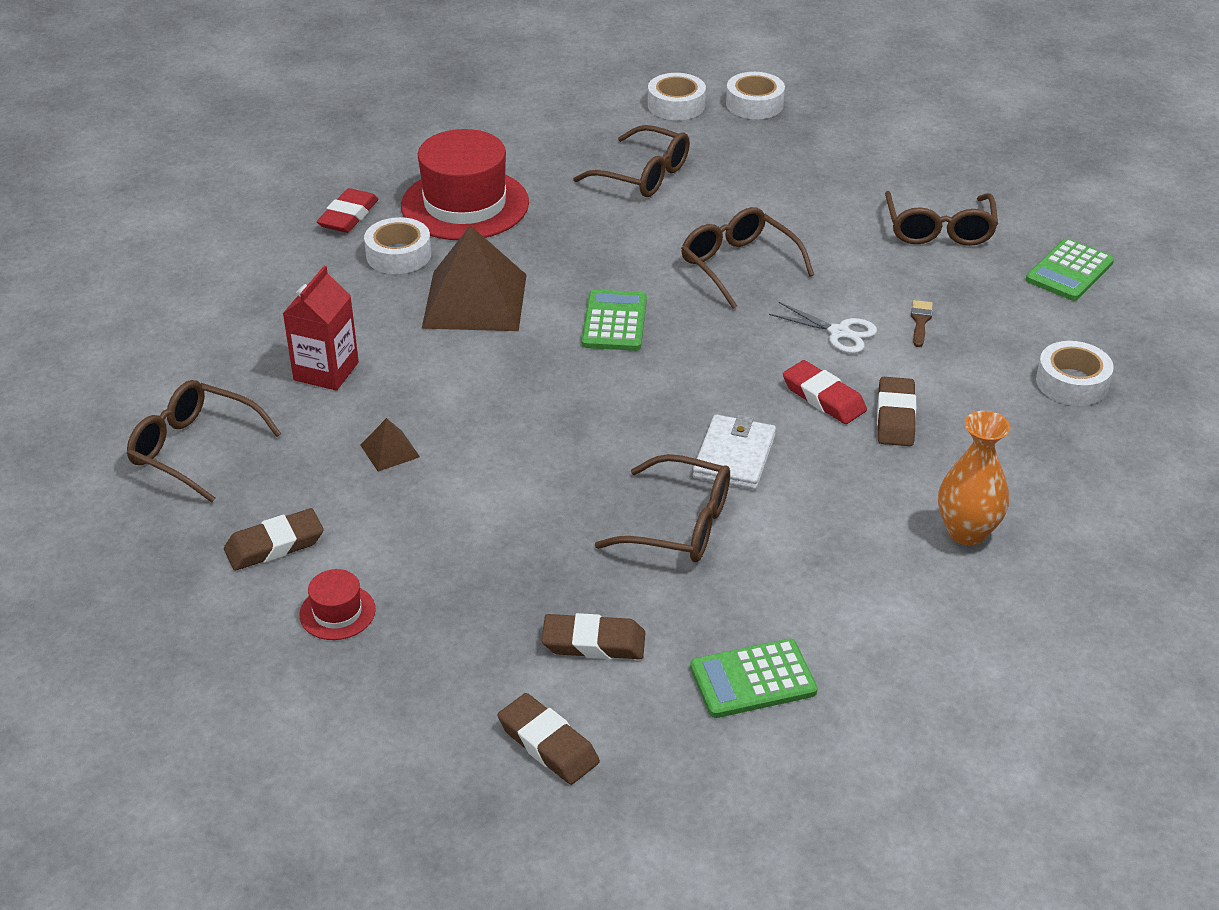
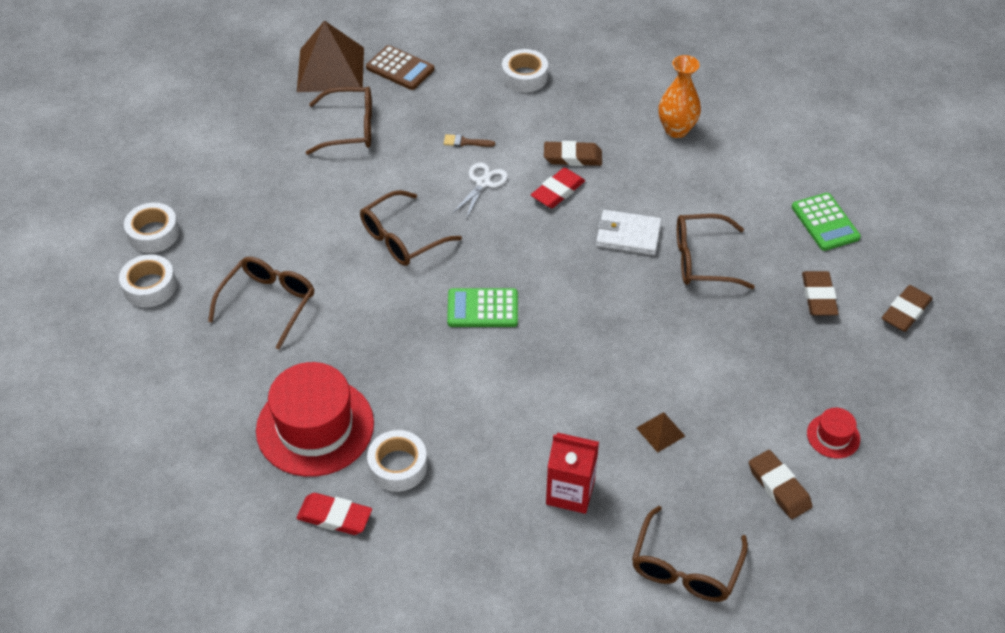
camera: 95 degrees left, 10 degrees up
brown pyramid [422,225,526,331] -> brown pyramid moved to [297,20,364,92]
brown glasses [595,454,730,562] -> brown glasses turned 105 degrees counterclockwise [677,214,755,289]
green calculator [1026,238,1114,301] -> brown calculator [366,45,434,90]

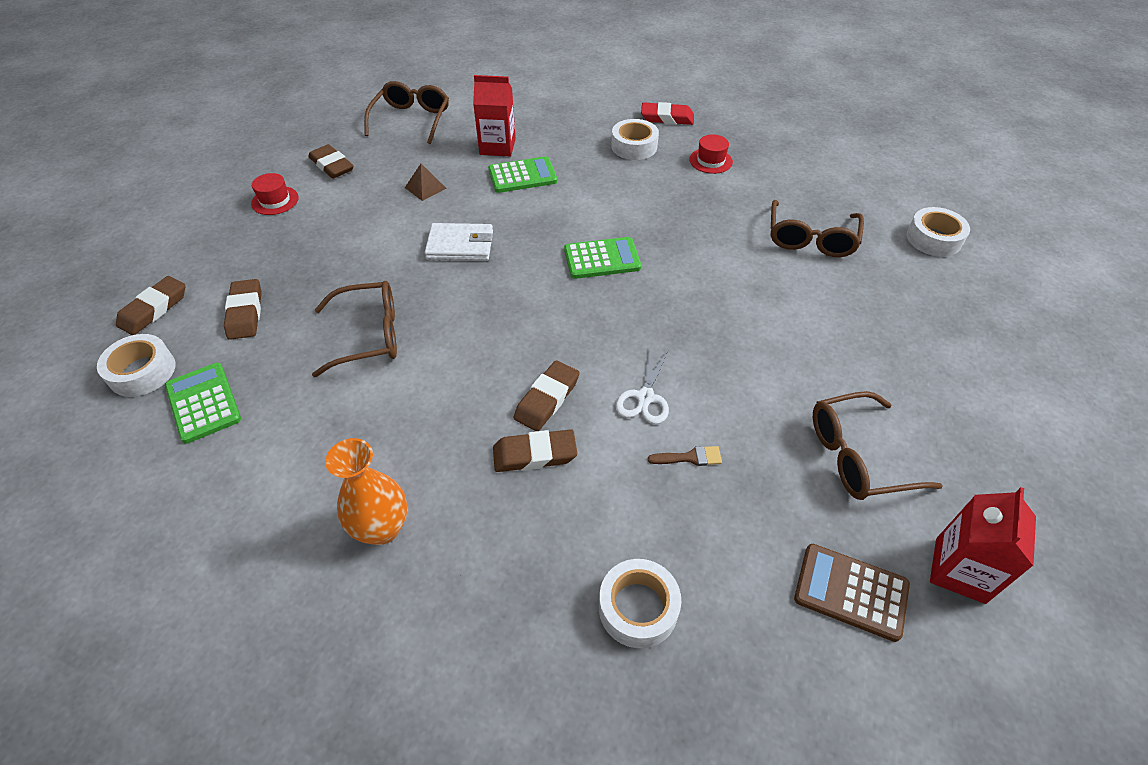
camera: 170 degrees right, 0 degrees up
white tape [124,203,179,253] -> white tape moved to [97,334,176,397]
red hat [256,362,374,477] -> red hat [689,134,733,174], size x0.45
brown pyramid [297,20,364,92] -> red carton [930,487,1036,604]
brown glasses [360,190,462,266] -> none
red eraser [531,168,585,208] -> brown eraser [514,360,579,431]
white wallet [596,210,662,255] -> white wallet moved to [425,223,493,261]
none -> green calculator [488,156,557,193]

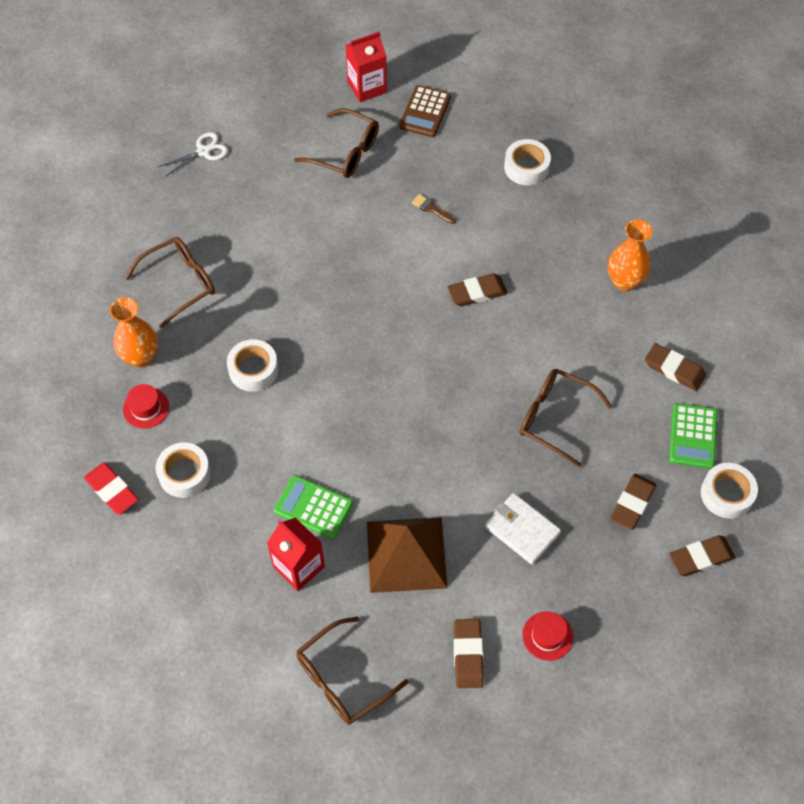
camera: 140 degrees left, 10 degrees up
brown pyramid [405,164,446,201] -> brown pyramid [367,517,447,593], size x2.32
white wallet [425,223,493,261] -> white wallet moved to [485,493,561,565]
brown eraser [493,429,577,472] -> brown eraser moved to [645,343,706,391]
green calculator [564,237,641,279] -> none
white scissors [616,349,669,424] -> white scissors moved to [158,132,228,177]
brown calculator [794,544,910,642] -> brown calculator turned 45 degrees clockwise [399,85,451,137]
white tape [907,207,970,257] -> white tape moved to [227,339,278,392]
none -> orange vase [110,297,158,368]

